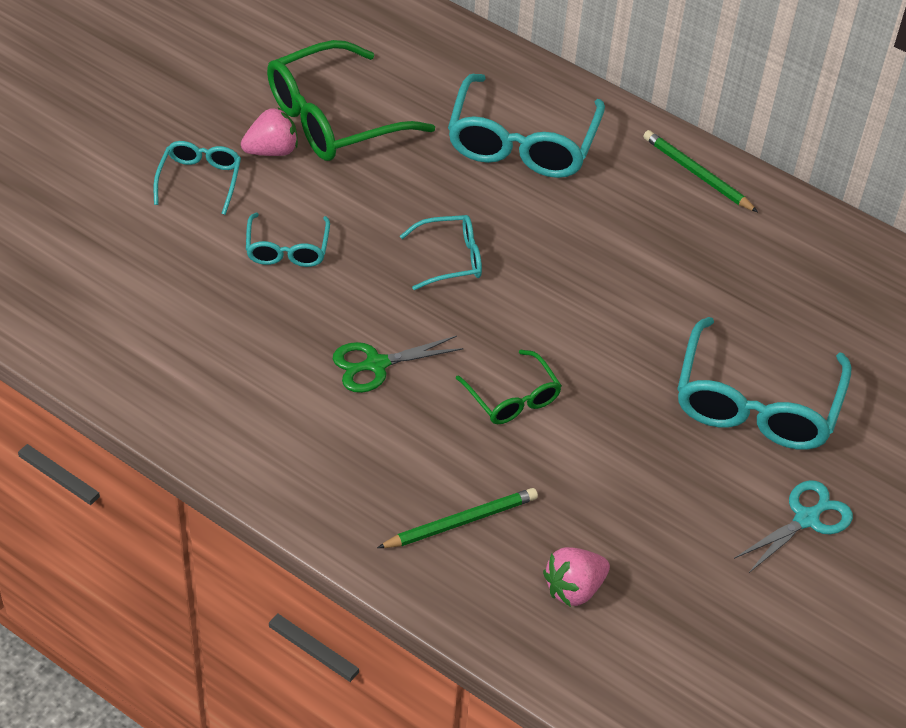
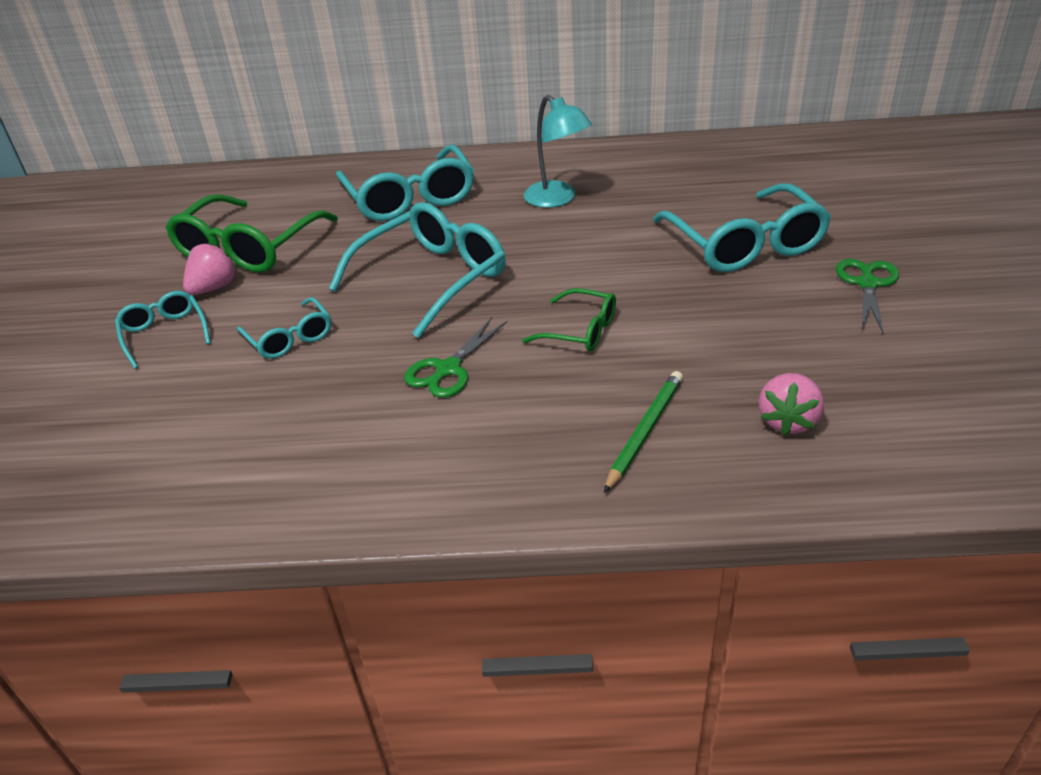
camera: 30 degrees left, 10 degrees down
turquoise glasses [400,215,482,290] -> turquoise glasses [329,202,506,338], size x1.87
green pencil [643,130,758,212] -> none
turquoise scissors [734,480,853,574] -> green scissors [836,259,899,335]
none -> turquoise lamp [524,95,592,208]

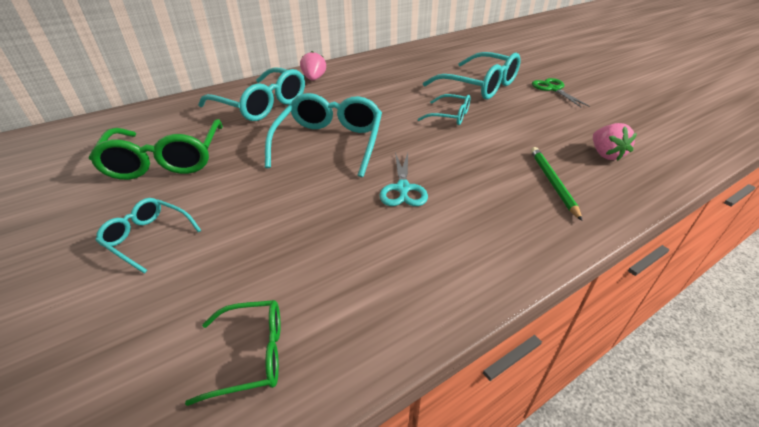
camera: 35 degrees left, 0 degrees up
pink strawberry [183,242,238,295] -> pink strawberry moved to [300,51,326,81]
turquoise glasses [237,297,331,359] -> turquoise glasses moved to [418,94,470,125]
green scissors [404,317,507,398] -> turquoise scissors [379,152,428,206]
green glasses [522,288,616,352] -> green glasses moved to [185,300,281,406]
turquoise lamp [524,95,592,208] -> none

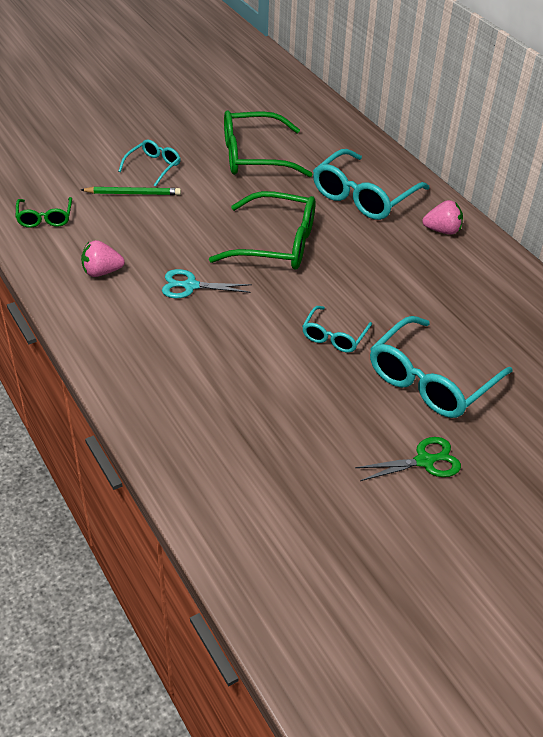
camera: 90 degrees right, 5 degrees up
turquoise glasses [265,93,382,178] -> green glasses [209,191,316,270]
green pencil [531,147,582,221] -> green pencil moved to [81,187,181,195]
pink strawberry [593,123,637,161] -> pink strawberry moved to [81,240,125,277]

